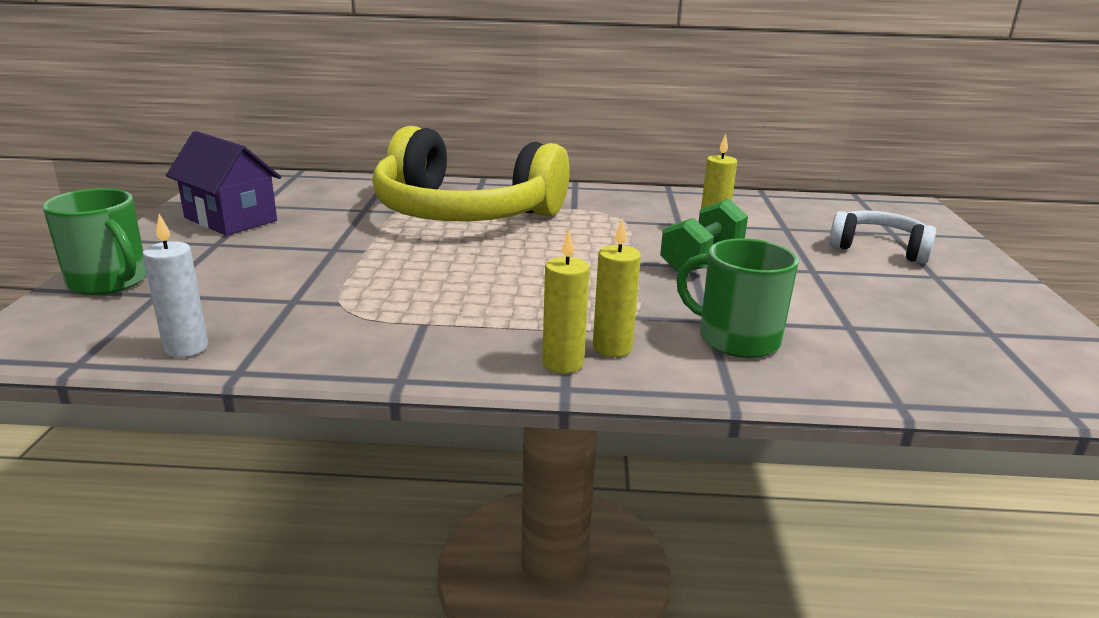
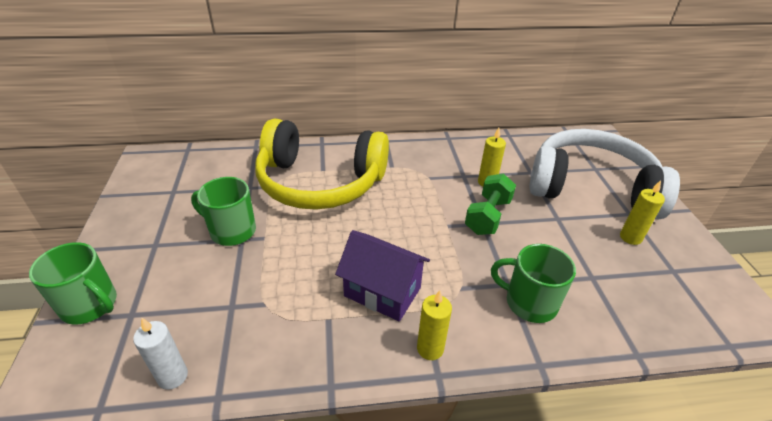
camera: 10 degrees left, 15 degrees up
purple house [166,131,281,236] -> purple house moved to [335,230,430,321]
yellow candle [593,218,641,357] -> yellow candle moved to [620,180,665,245]
white headphones [829,210,936,264] -> white headphones [529,129,680,220], size x2.08
none -> green mug [191,177,256,246]

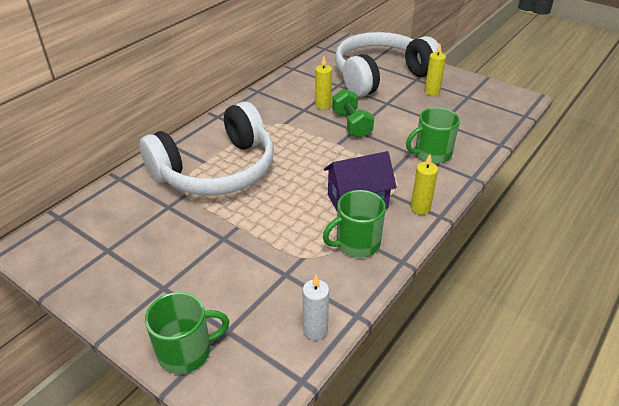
camera: 45 degrees left, 0 degrees up
green mug [191,177,256,246] -> green mug moved to [323,190,386,258]
yellow headphones [256,118,389,210] -> white headphones [140,101,274,196]

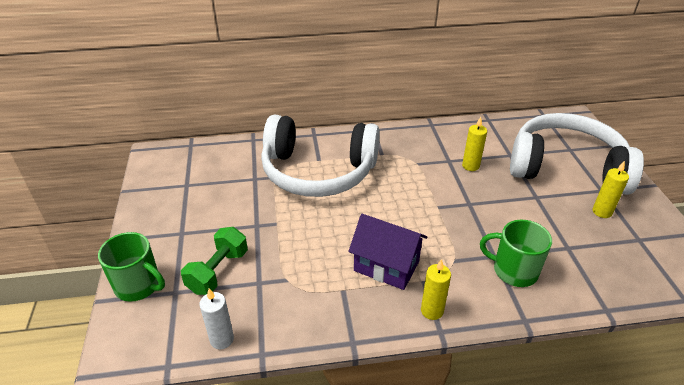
camera: 45 degrees right, 0 degrees up
green mug [323,190,386,258] -> none
green dumbbell [332,89,374,138] -> green dumbbell moved to [181,227,248,295]

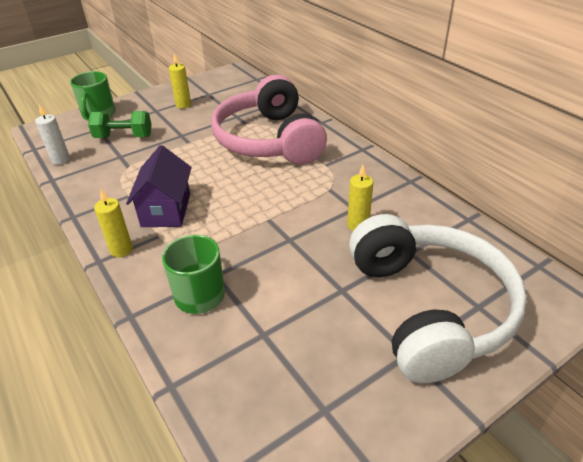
camera: 65 degrees right, 0 degrees up
white headphones [261,115,380,197] -> pink headphones [211,75,327,165]
yellow candle [593,161,629,218] -> yellow candle moved to [169,54,191,108]

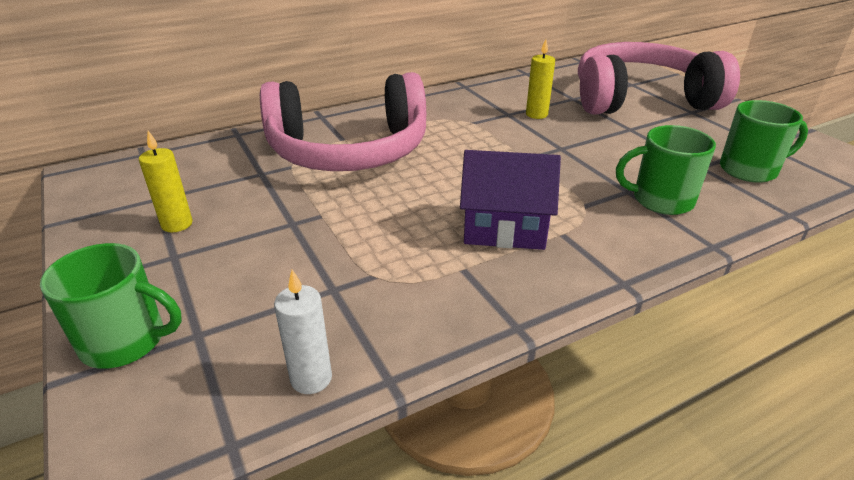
camera: 85 degrees left, 5 degrees down
green dumbbell [88,111,152,138] -> none
yellow candle [94,189,133,257] -> none
white headphones [349,214,527,383] -> pink headphones [578,42,740,114]
none -> green mug [720,100,808,183]

